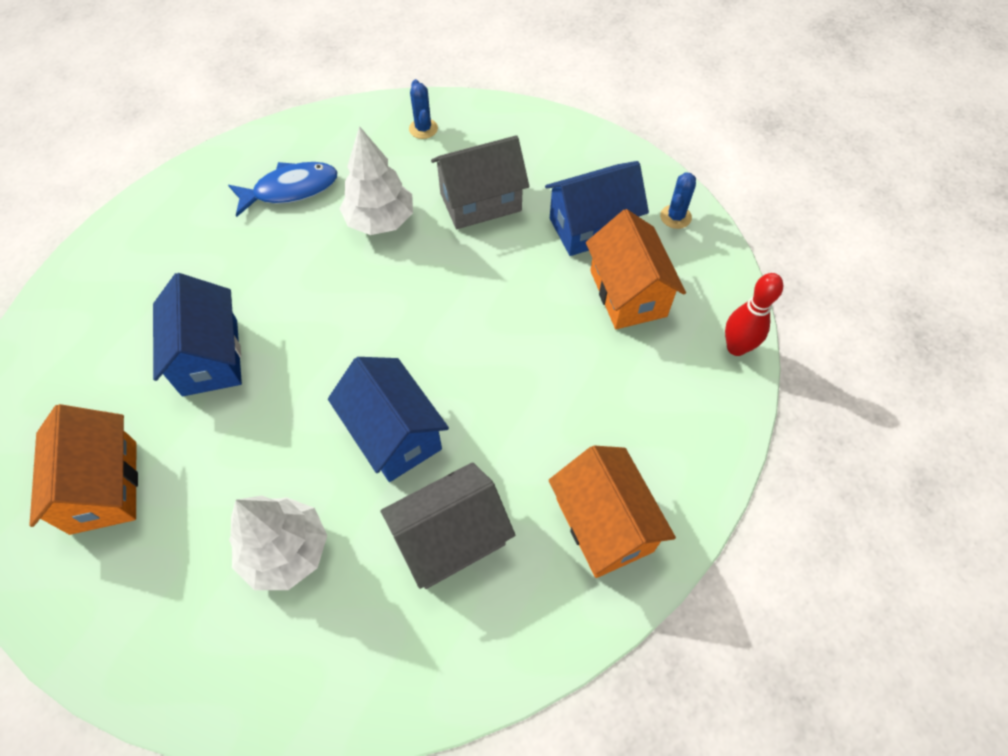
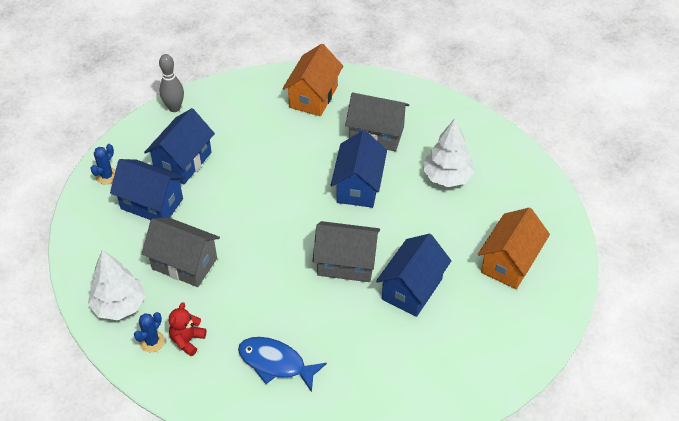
camera: 135 degrees left, 10 degrees down
white tree [339,126,413,235] -> white tree moved to [88,250,145,320]
orange house [586,209,686,329] -> blue house [144,108,215,185]
blue cactus [660,172,696,229] -> blue cactus turned 45 degrees counterclockwise [90,144,116,184]
red bowling pin [725,273,783,356] -> grey bowling pin [159,54,184,112]
none -> red teddy bear [169,302,207,356]
none -> grey house [313,221,380,282]

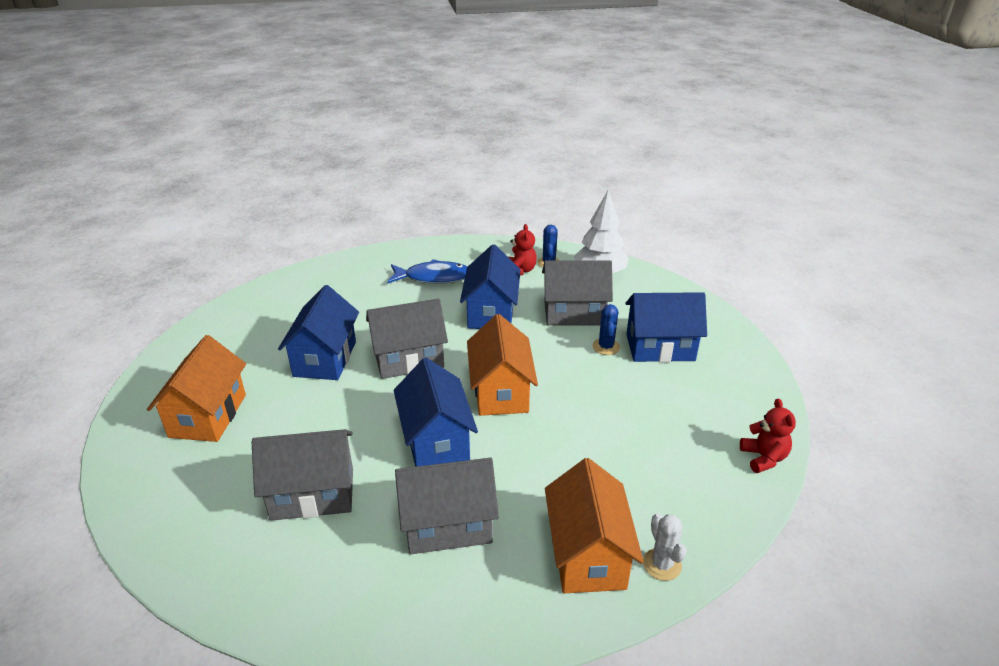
camera: 155 degrees right, 15 degrees down
blue cactus [90,144,116,184] -> blue cactus moved to [592,304,620,355]
blue house [144,108,215,185] -> blue house moved to [460,244,521,329]
grey bowling pin [159,54,184,112] -> red teddy bear [740,398,796,473]
white tree [423,118,475,187] -> grey house [251,429,353,521]
none -> orange house [467,314,538,416]
none -> white cactus [643,513,687,581]

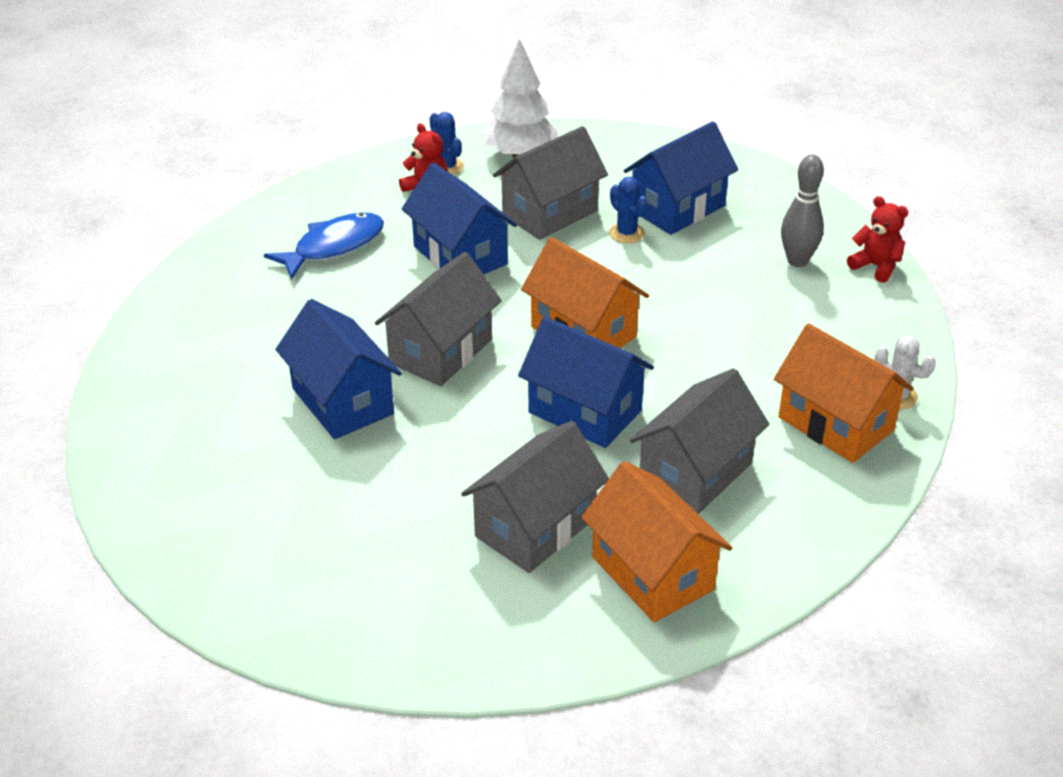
camera: 40 degrees left, 5 degrees up
orange house [147,335,246,442] -> orange house moved to [581,461,732,622]
none -> grey bowling pin [781,154,824,267]

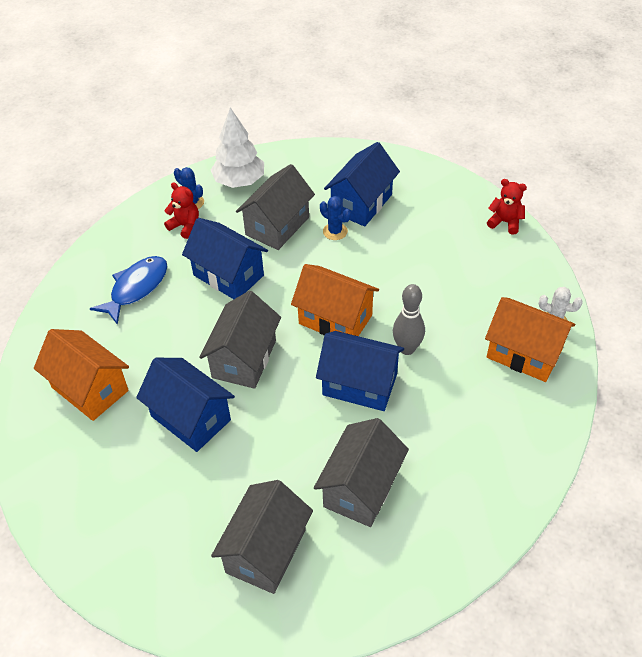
camera: 15 degrees left, 10 degrees up
orange house [581,461,732,622] -> orange house moved to [34,329,129,421]
grey house [630,368,769,514] -> grey house moved to [211,480,313,594]
grey bowling pin [781,154,824,267] -> grey bowling pin moved to [393,284,425,355]

